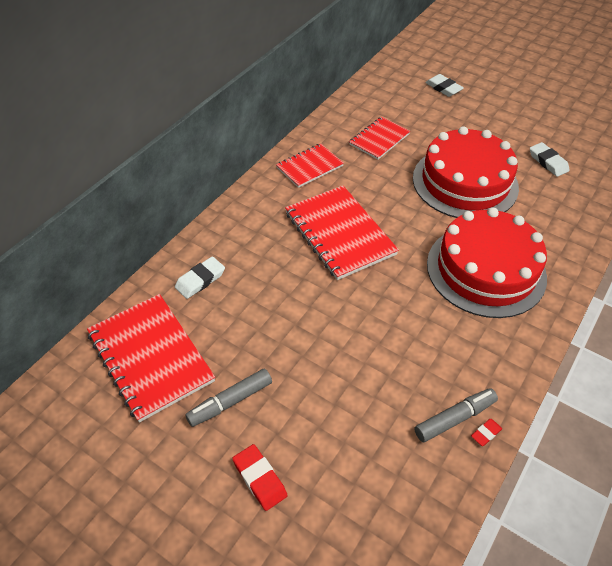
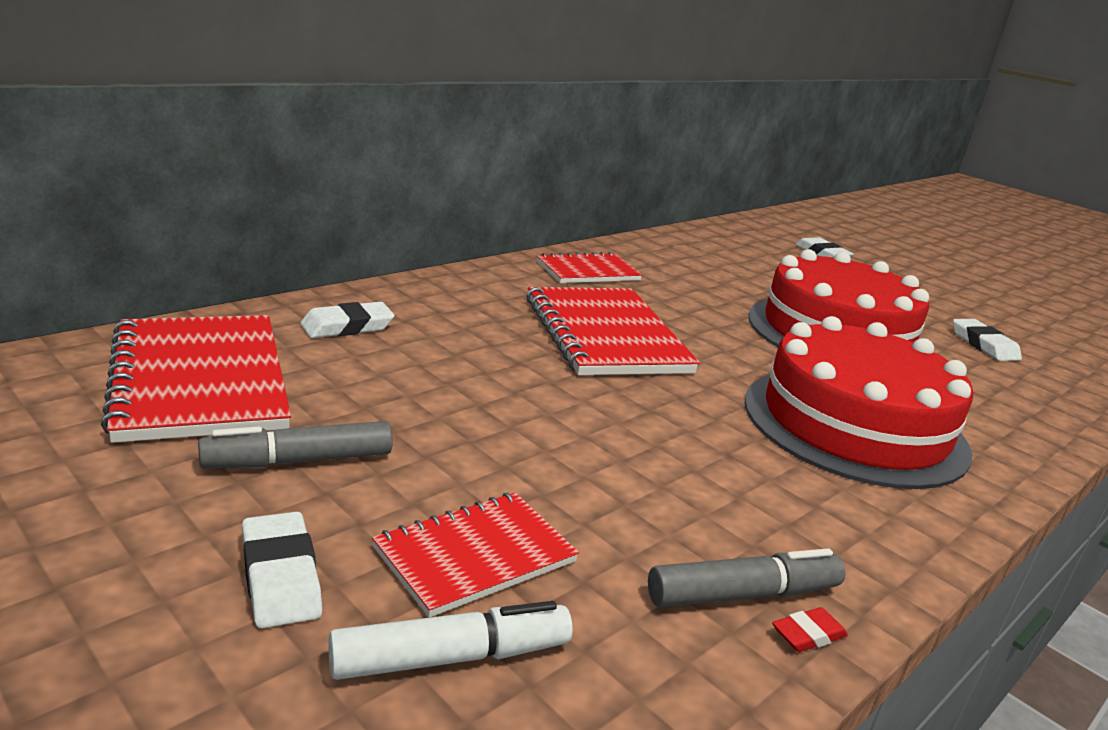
camera: 10 degrees right, 25 degrees down
red eraser [232,444,287,511] -> white eraser [242,511,323,628]
red notebook [349,117,410,160] -> red notebook moved to [372,493,579,618]
none -> white marker [328,601,573,680]

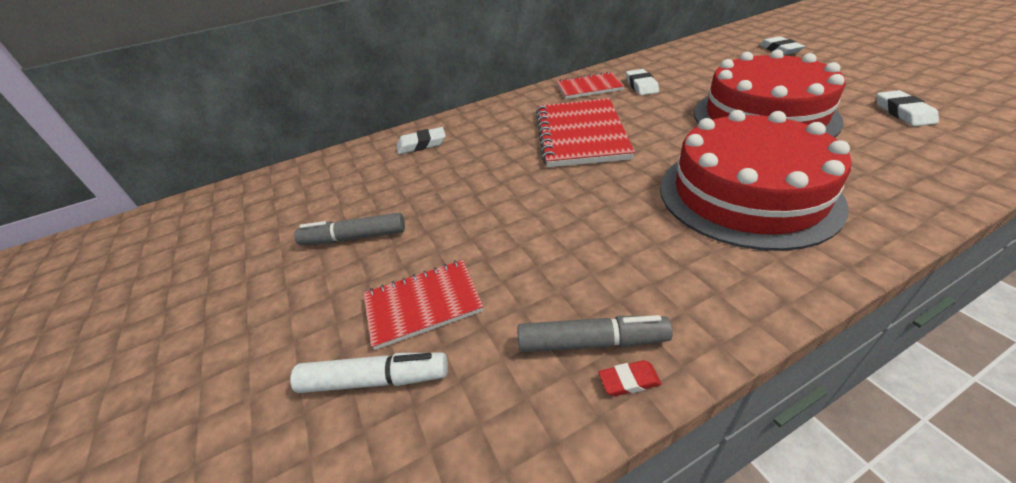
camera: 25 degrees right, 15 degrees up
red notebook [101,315,291,443] -> none
white eraser [242,511,323,628] -> white eraser moved to [626,69,659,95]

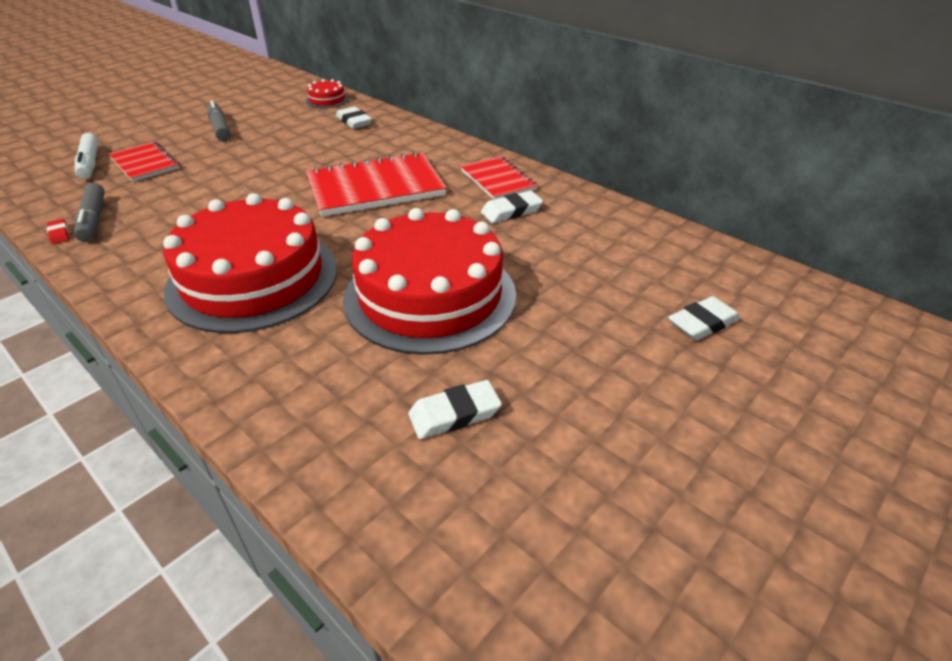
camera: 65 degrees right, 0 degrees up
none -> red cake [306,79,349,109]

